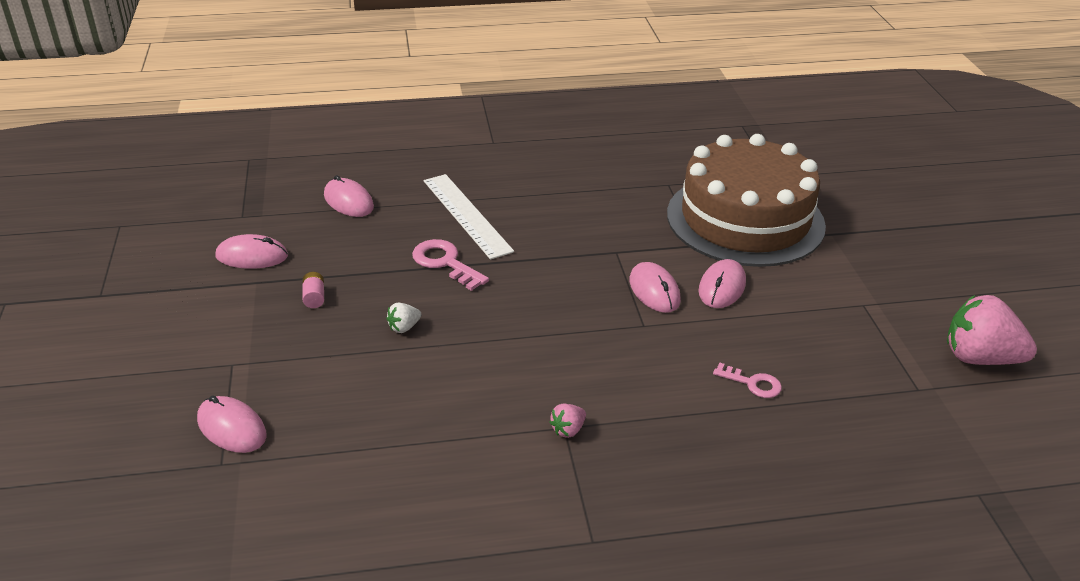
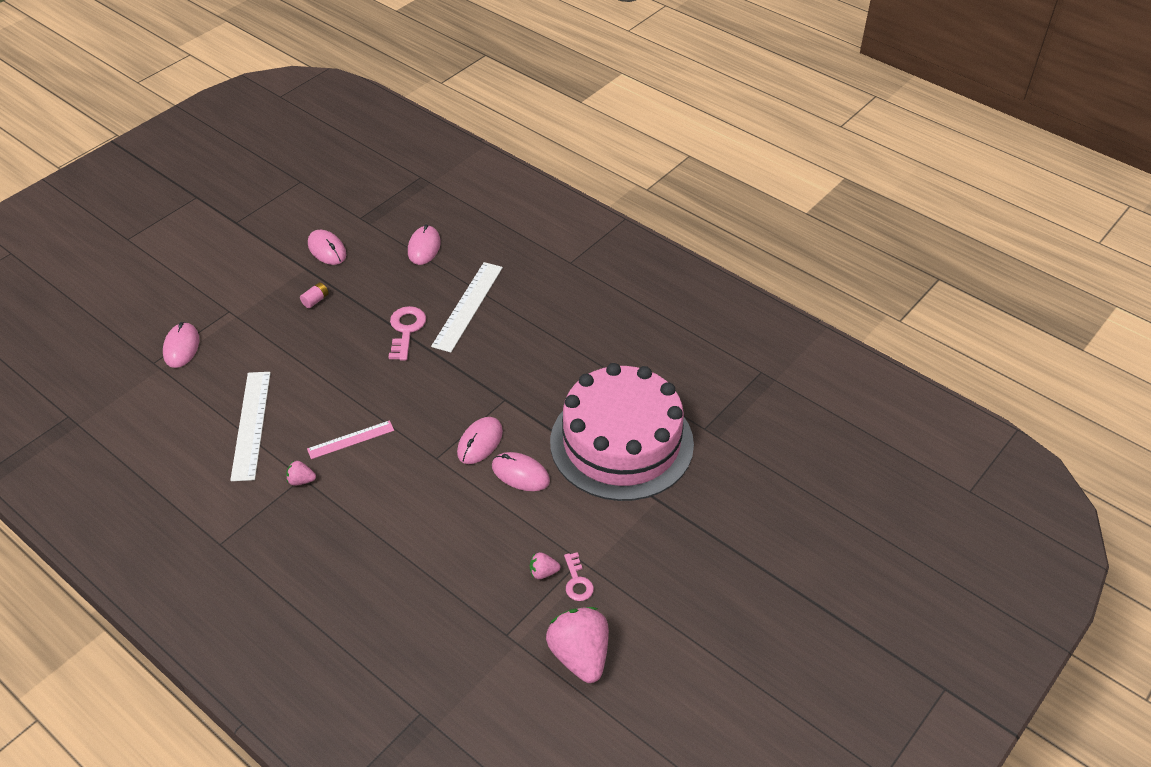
camera: 50 degrees right, 10 degrees up
white strawberry [386,303,422,333] -> none
brown cake [667,134,826,267] -> pink cake [550,363,694,501]
pink mouse [699,259,746,308] -> pink mouse turned 45 degrees clockwise [492,452,550,491]
pink key [713,362,782,398] -> pink key moved to [564,552,594,601]
none -> white ruler [230,372,271,481]
none -> pink ruler [307,420,394,459]
none -> pink strawberry [530,552,560,579]

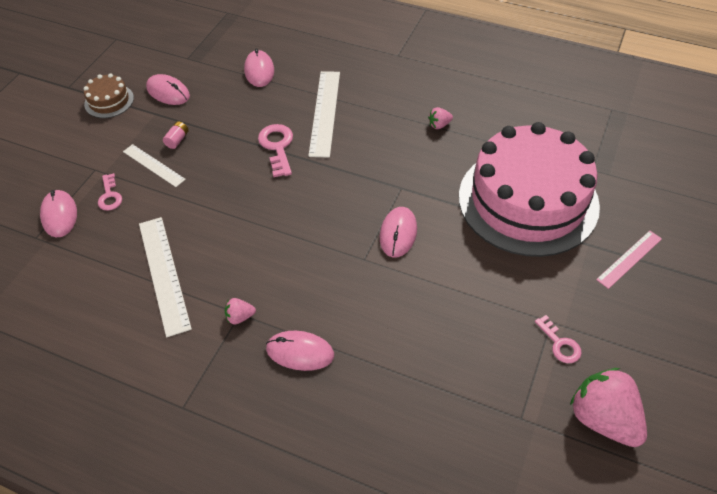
camera: 15 degrees left, 5 degrees up
pink ruler [307,420,394,459] -> pink ruler moved to [596,231,662,289]
pink mouse [492,452,550,491] -> pink mouse moved to [266,331,334,371]
pink strawberry [530,552,560,579] -> pink strawberry moved to [428,107,453,129]
none -> brown cake [84,73,134,118]
none -> pink key [98,173,122,211]
none -> white ruler [123,144,186,187]

